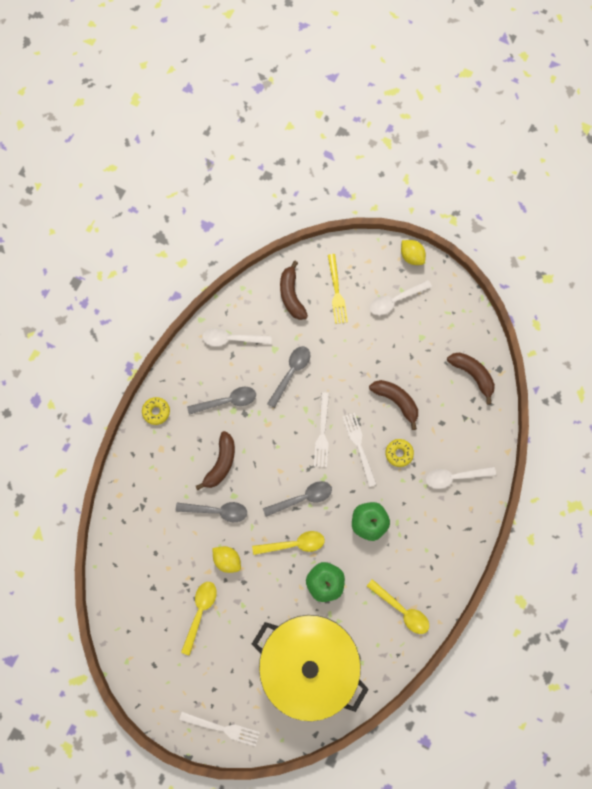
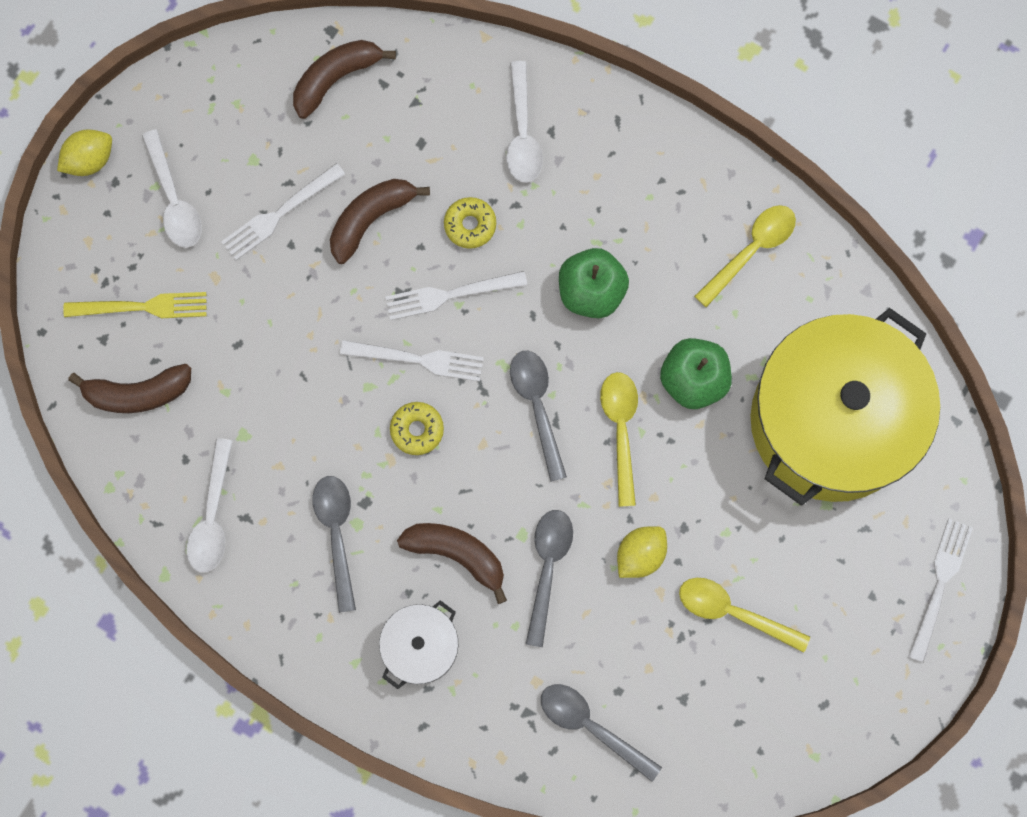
camera: 85 degrees left, 0 degrees up
yellow donut [142,397,170,425] -> yellow donut moved to [390,402,444,455]
grey spoon [267,346,310,408] -> grey spoon moved to [541,684,662,782]
none -> white fork [221,163,345,260]
none -> white pot [379,600,458,689]

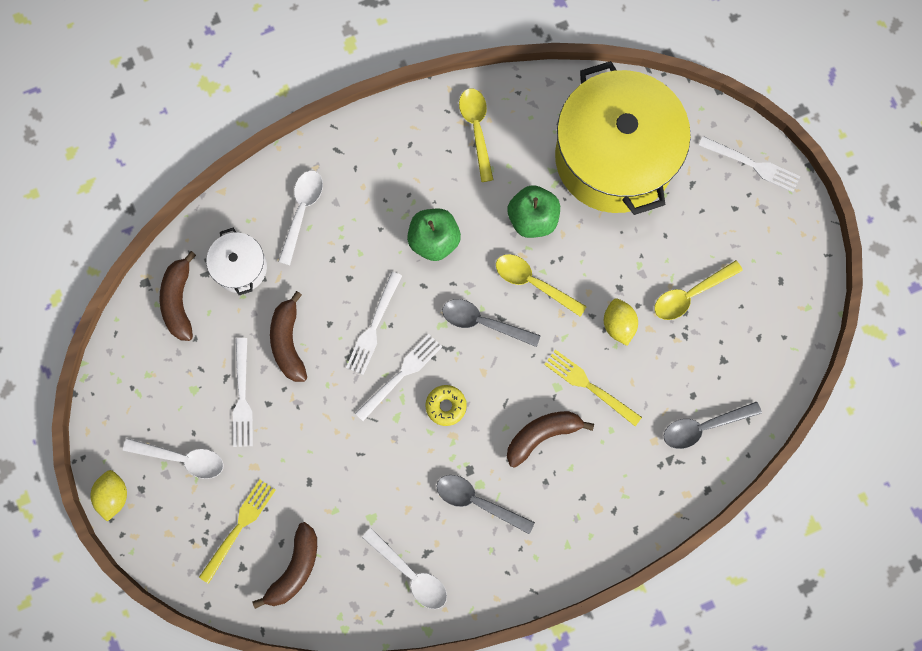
camera: 55 degrees left, 0 degrees up
white pot [379,600,458,689] -> white pot moved to [206,228,267,295]
yellow donut [444,197,496,249] -> none
white spoon [506,61,543,183] -> white spoon turned 105 degrees counterclockwise [278,171,323,265]
grey spoon [526,510,573,647] -> yellow fork [544,350,642,426]
white fork [908,519,973,663] -> white fork turned 150 degrees clockwise [698,136,800,192]

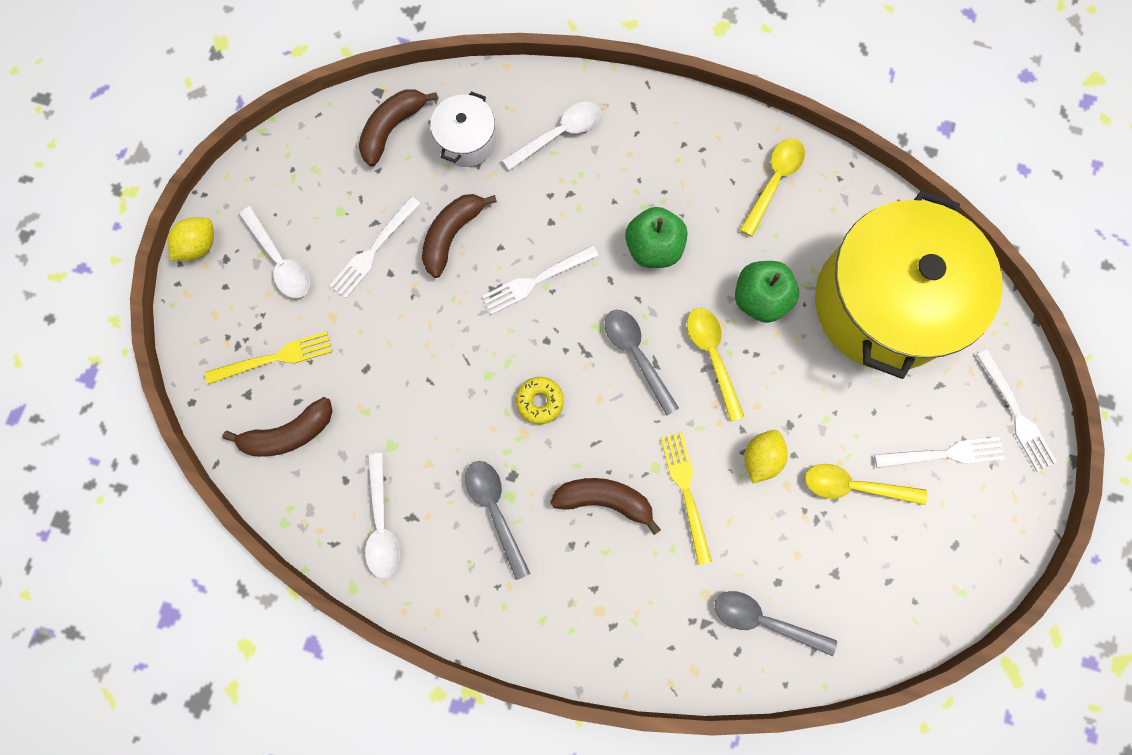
camera: 40 degrees right, 0 degrees up
white fork [355,334,442,421] -> white fork moved to [874,437,1005,468]

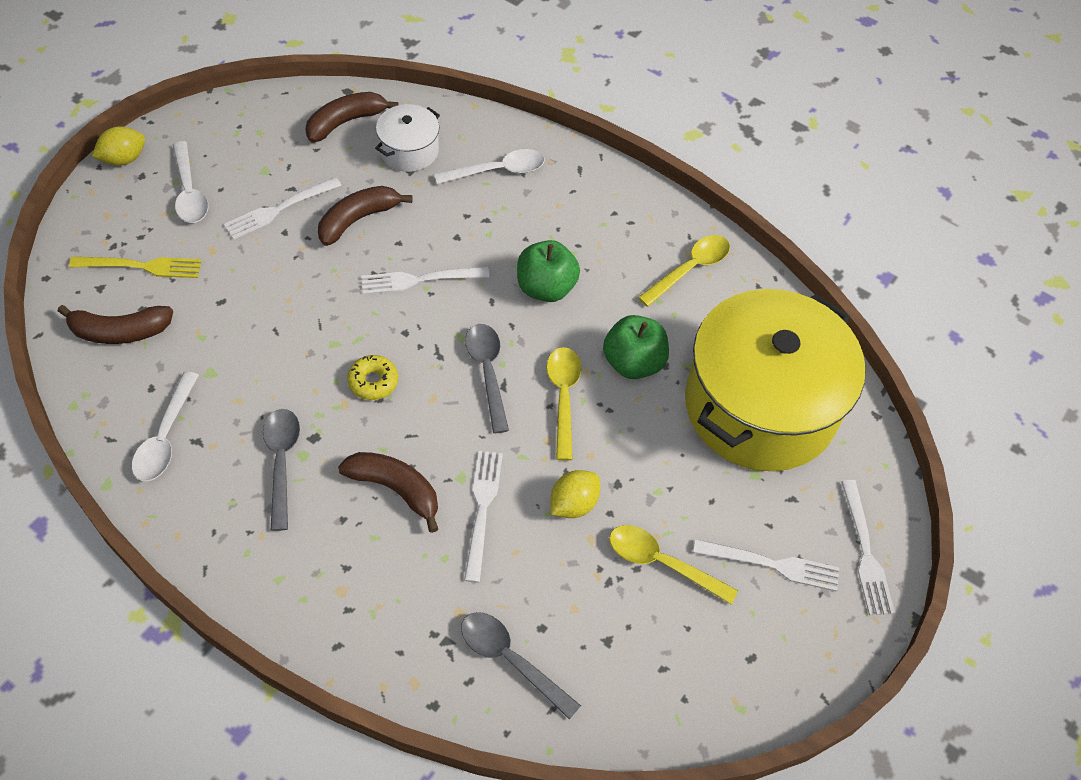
camera: 15 degrees right, 20 degrees down
yellow fork [660,432,712,565] -> white fork [464,451,503,583]

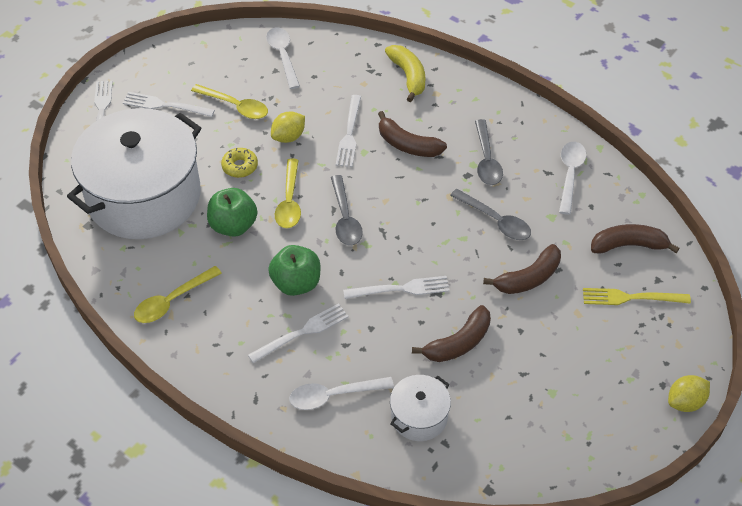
camera: 175 degrees left, 5 degrees down
white spoon [173,141,208,223] -> white spoon moved to [266,27,300,89]
white fork [224,177,342,240] -> white fork moved to [248,303,349,363]
brown banana [305,92,399,142] -> brown banana moved to [483,244,561,294]
yellow donut [347,355,398,400] -> yellow donut moved to [221,148,258,178]
grey spoon [461,612,581,720] -> grey spoon moved to [450,189,531,240]
yellow pot [685,289,866,471] -> white pot [67,108,201,239]
none -> yellow banana [385,45,426,102]

